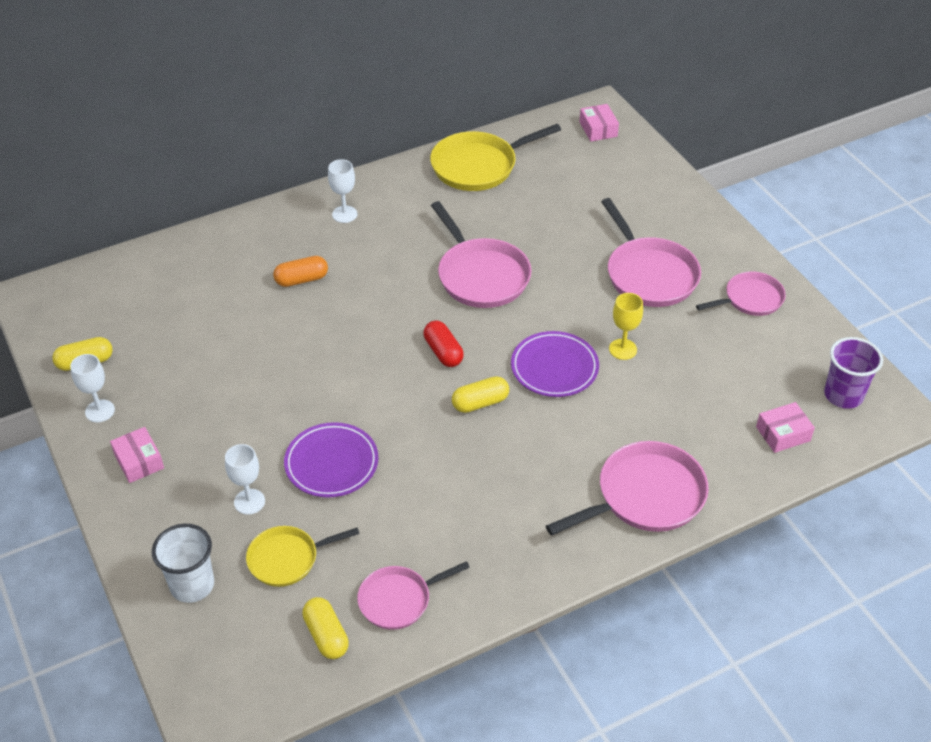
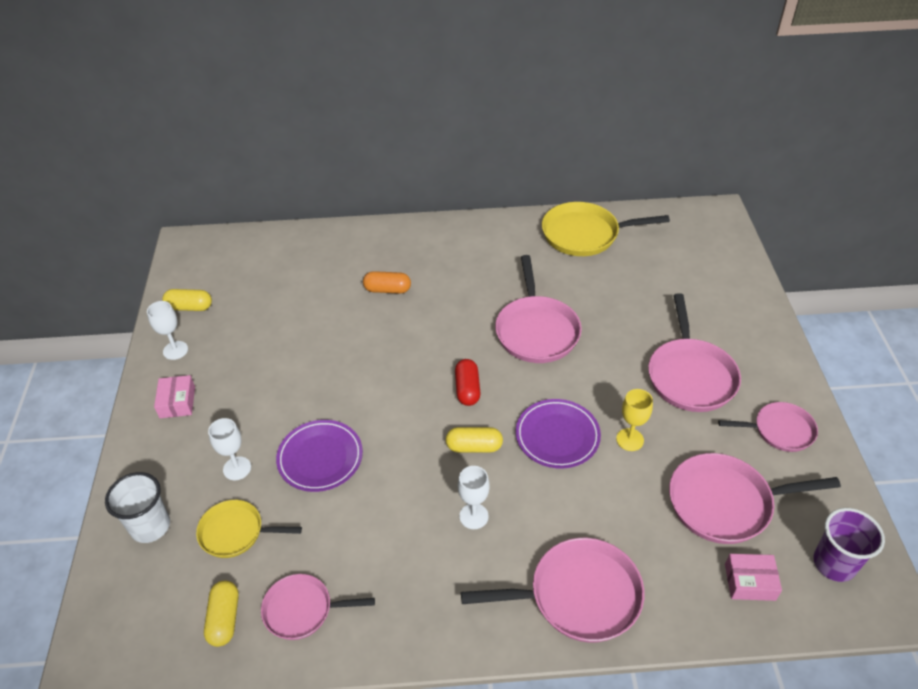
camera: 25 degrees right, 0 degrees up
white goblet [328,159,357,223] -> white goblet moved to [458,466,490,529]
pink box [579,104,619,141] -> none
none -> pink pan [669,453,841,544]

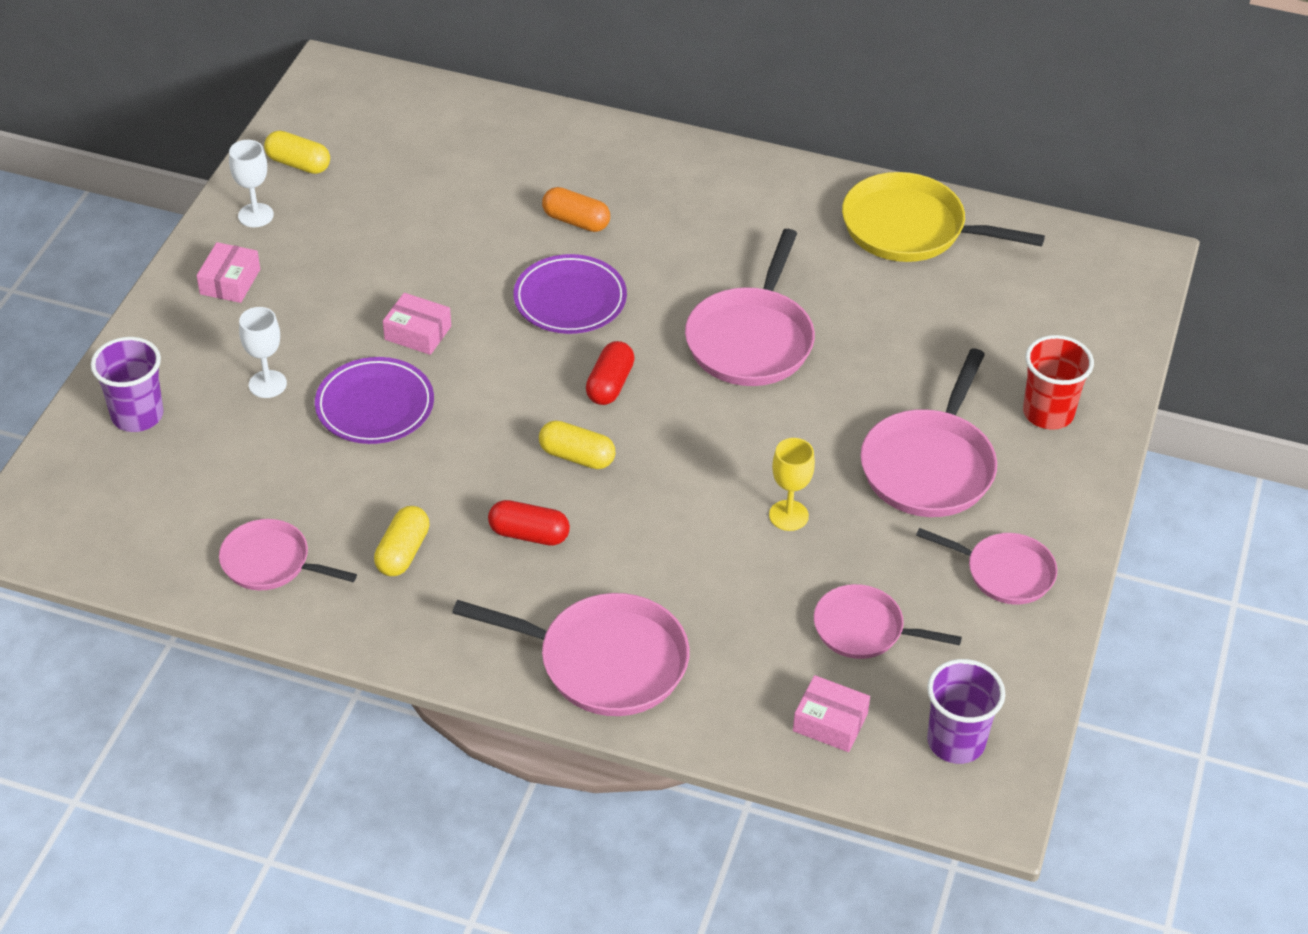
camera: 20 degrees right, 0 degrees up
white cup [105,472,170,543] -> purple cup [91,337,164,432]
yellow pan [196,500,302,558] -> none
yellow capsule [204,581,239,647] -> yellow capsule moved to [374,506,429,576]
white goblet [458,466,490,529] -> red capsule [488,500,570,546]
purple plate [516,399,601,469] -> purple plate moved to [513,254,627,334]
pink pan [669,453,841,544] -> pink pan [814,584,962,659], size x0.62
none -> pink box [383,293,451,355]
none -> red cup [1023,335,1094,430]

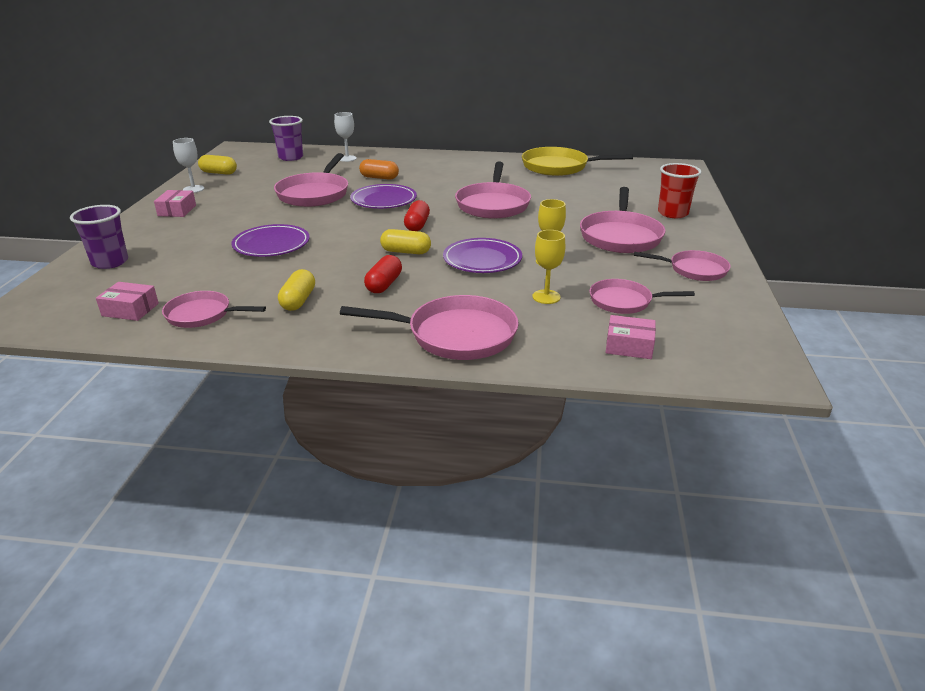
camera: 10 degrees left, 15 degrees down
white goblet [239,307,287,398] -> white goblet moved to [334,112,357,162]
pink box [383,293,451,355] -> pink box moved to [96,282,159,321]
red capsule [488,500,570,546] -> red capsule turned 75 degrees counterclockwise [364,255,402,293]
purple cup [927,659,1005,764] -> purple cup moved to [269,116,303,161]
none -> pink pan [274,153,348,207]
none -> purple plate [443,238,522,273]
none -> yellow goblet [533,230,565,304]

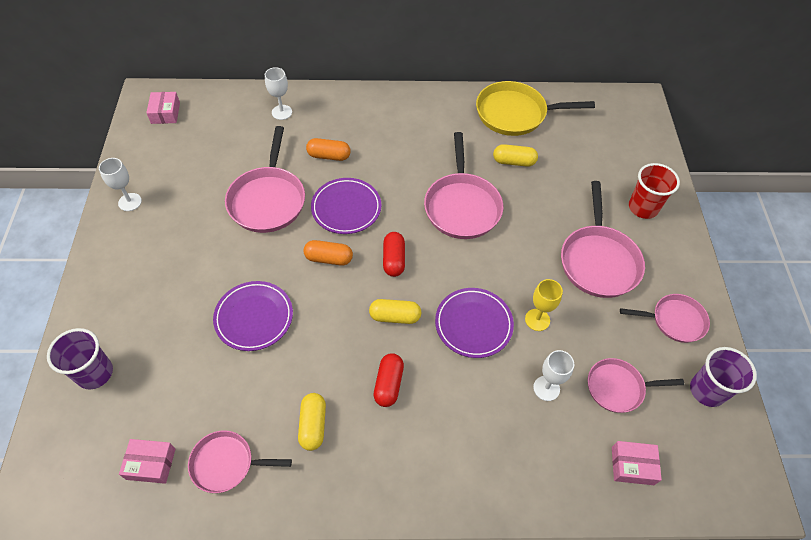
camera: 10 degrees left, 25 degrees up
pink box [154,190,196,217] -> pink box moved to [146,92,180,124]
yellow capsule [198,155,237,175] -> yellow capsule moved to [493,144,538,167]
purple cup [269,116,303,161] -> purple cup moved to [690,347,757,407]
pink pan [340,295,519,360] -> none
yellow goblet [533,230,565,304] -> white goblet [533,350,574,401]
none -> orange capsule [303,240,353,266]

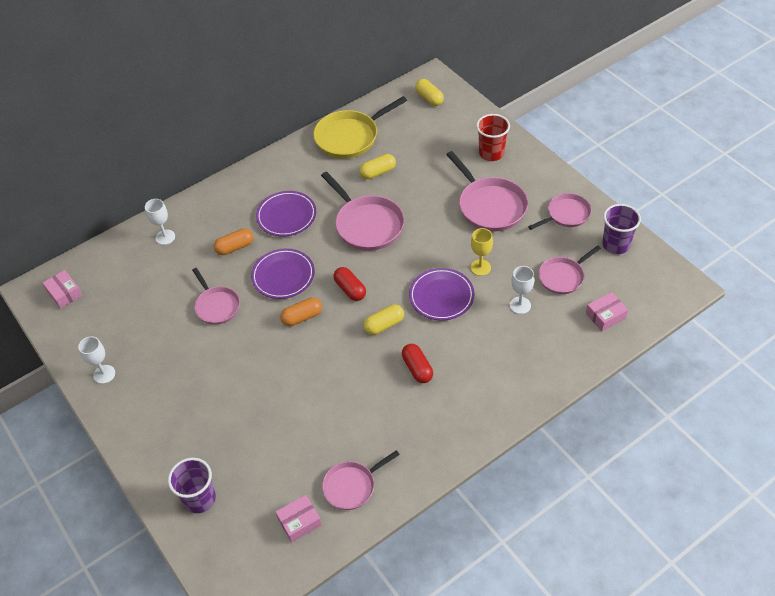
camera: 30 degrees left, 5 degrees down
purple plate [213,281,293,351] -> purple plate moved to [256,191,316,237]
pink pan [225,126,305,233] -> pink pan [192,268,240,325], size x0.62
yellow capsule [298,393,326,451] -> yellow capsule moved to [415,79,444,106]

